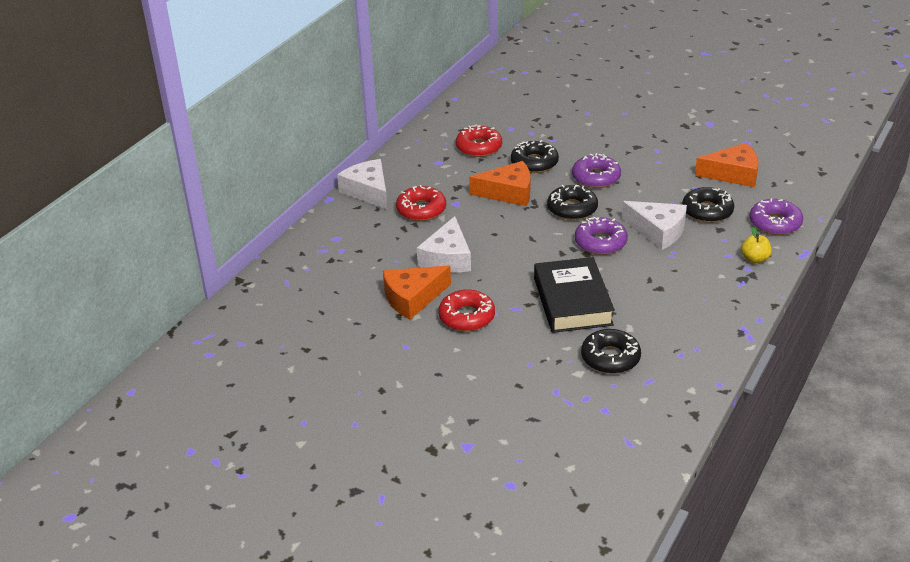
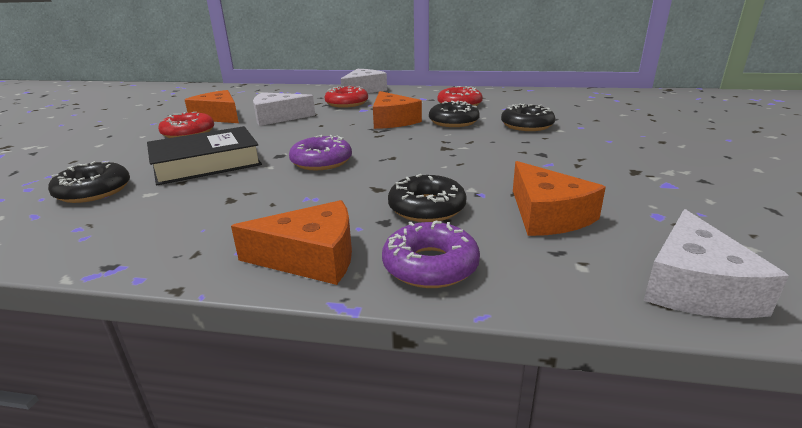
camera: 70 degrees right, 10 degrees down
black donut [547,185,598,220] -> black donut moved to [501,104,555,131]
purple donut [572,153,621,188] -> none
white cheese [622,201,687,250] -> white cheese moved to [644,209,789,318]
yellow apple [741,227,772,263] -> orange cheese [231,200,352,285]

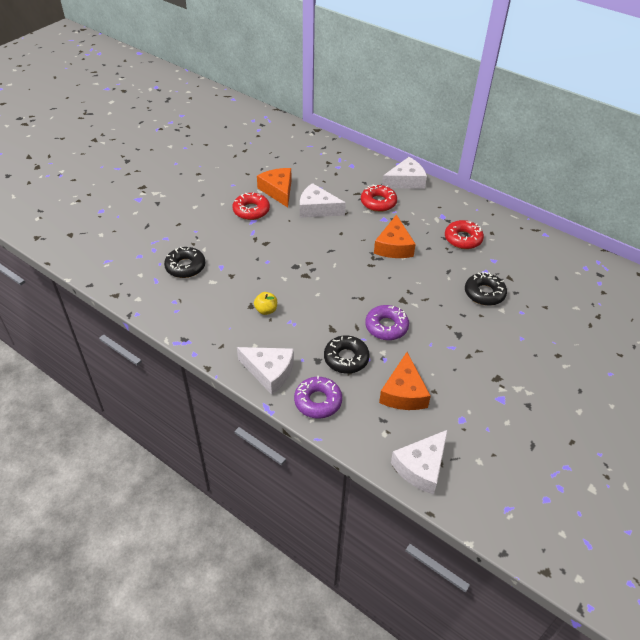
camera: 25 degrees right, 20 degrees up
black book [147,126,262,185] -> none
orange cheese [231,200,352,285] -> white cheese [237,347,294,395]
purple donut [289,135,352,170] -> purple donut moved to [365,305,409,340]
black donut [429,101,480,127] -> none
none -> yellow apple [254,292,277,315]

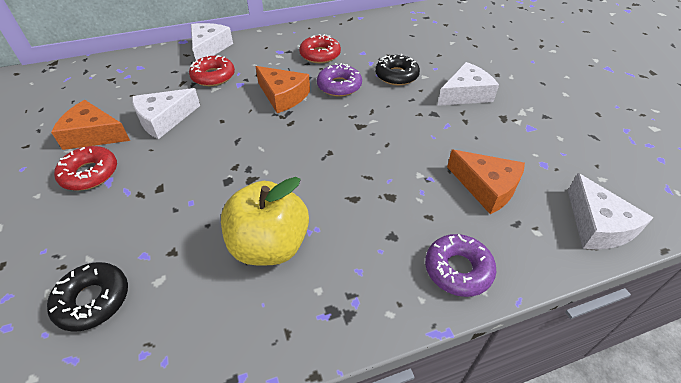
camera: 55 degrees left, 0 degrees up
white cheese [237,347,294,395] -> white cheese moved to [438,62,499,106]
yellow apple [254,292,277,315] -> yellow apple [221,177,309,265], size x2.29
black donut [324,335,370,374] -> none
purple donut [365,305,409,340] -> purple donut moved to [317,63,362,97]

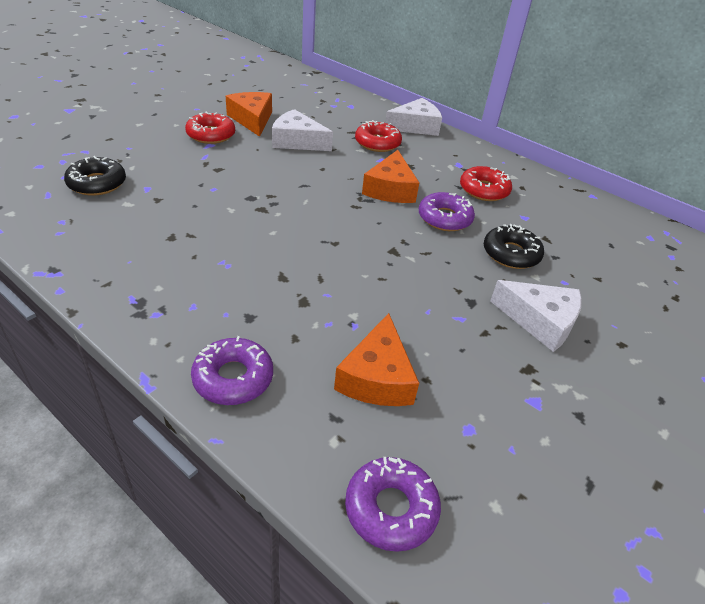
camera: 55 degrees right, 5 degrees down
yellow apple [221,177,309,265] -> none
white cheese [568,173,653,249] -> purple donut [345,457,441,552]

